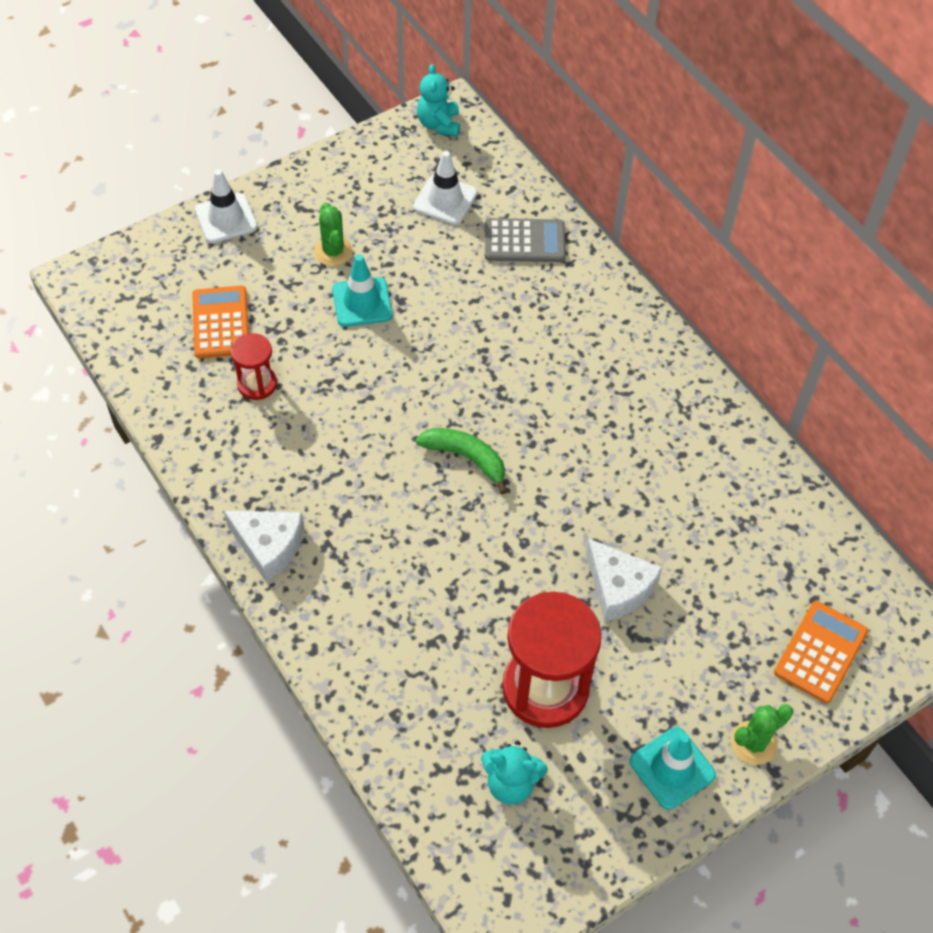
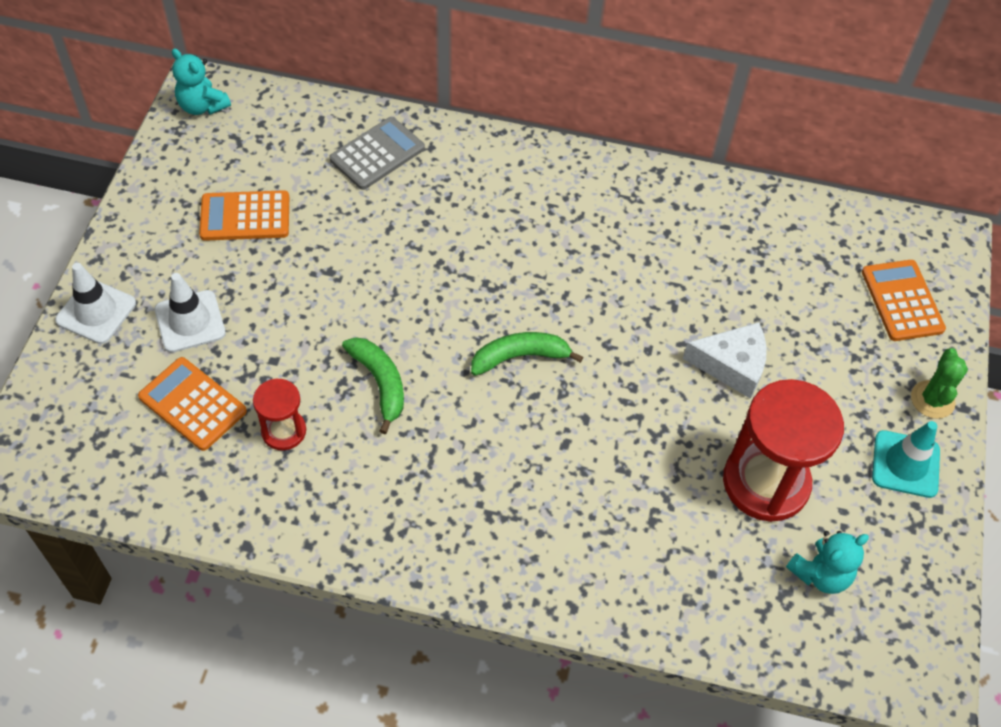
camera: 45 degrees left, 0 degrees up
white cheese [224,511,304,582] -> none
green cactus [314,202,353,266] -> none
turquoise traffic cone [332,254,392,327] -> none
white traffic cone [413,151,478,225] -> white traffic cone moved to [155,273,226,353]
none -> orange calculator [199,190,289,241]
none -> green banana [342,337,404,434]

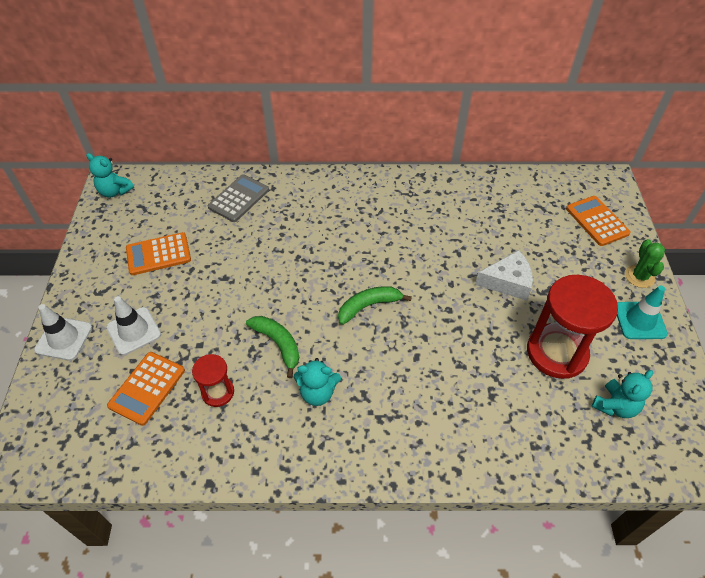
camera: 10 degrees left, 5 degrees down
orange calculator [138,357,247,451] -> orange calculator turned 90 degrees counterclockwise [107,352,185,426]
none -> turquoise teddy bear [294,358,341,406]

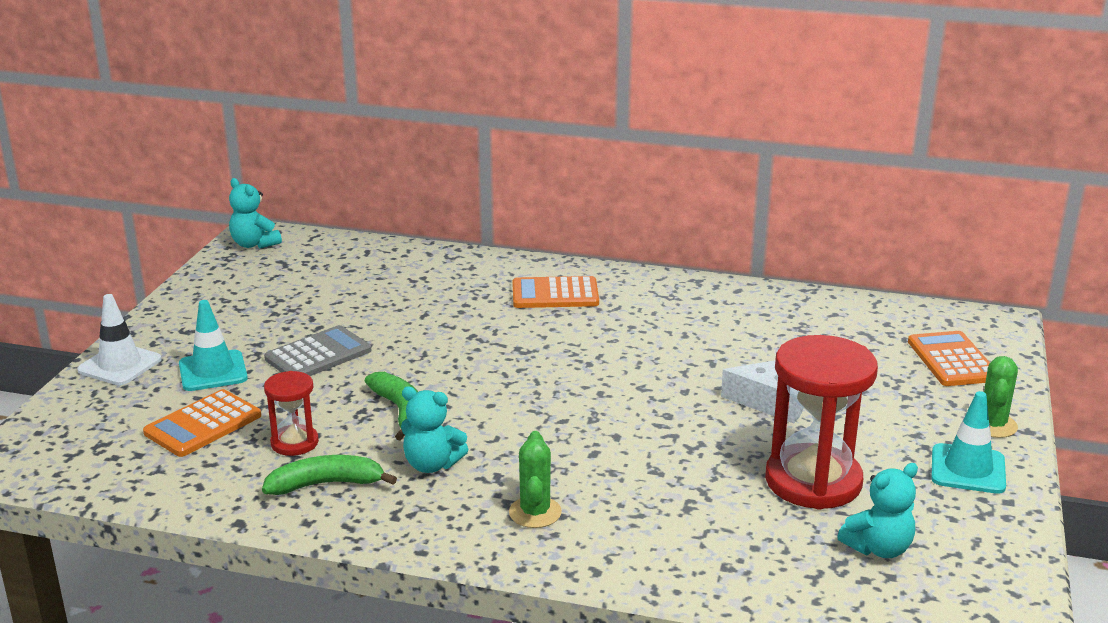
camera: 15 degrees right, 25 degrees down
white traffic cone [106,296,161,355] -> turquoise traffic cone [179,300,248,391]
orange calculator [126,232,191,275] -> orange calculator moved to [512,276,599,308]
grey calculator [208,174,269,222] -> grey calculator moved to [264,325,371,376]
green banana [338,286,412,325] -> green banana moved to [262,455,397,495]
none -> green cactus [509,431,562,528]

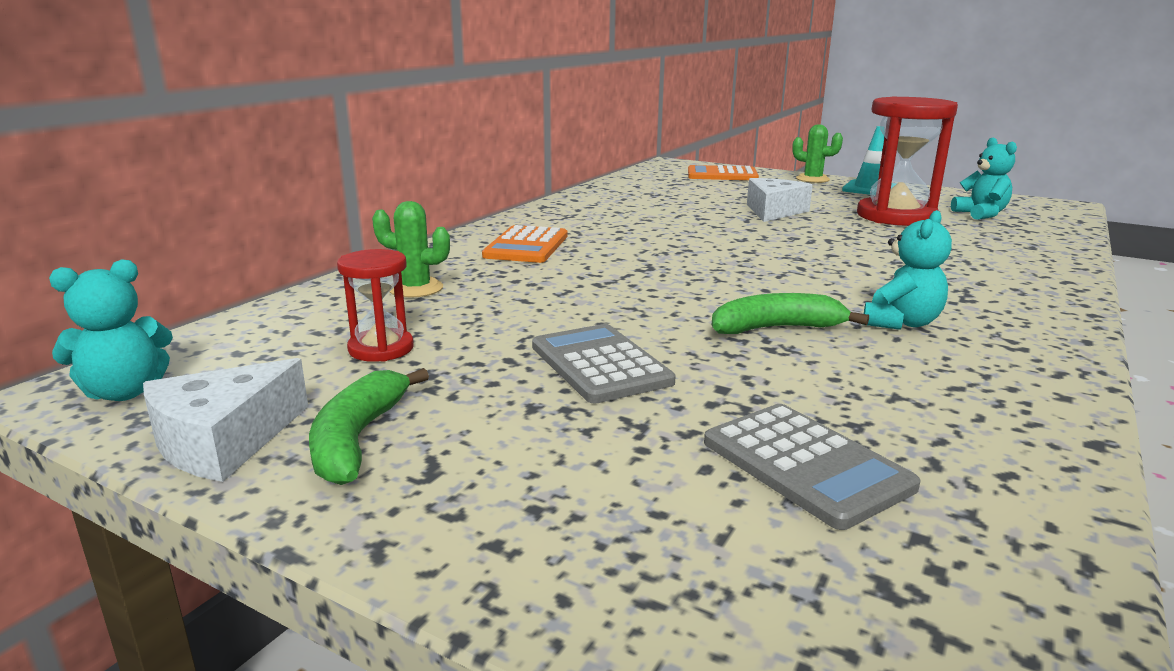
camera: 75 degrees left, 5 degrees down
white traffic cone [77,294,162,385] -> none
orange calculator [143,389,261,457] -> grey calculator [704,404,920,530]
turquoise traffic cone [179,300,248,391] -> none
green banana [262,455,397,495] -> green banana moved to [309,368,429,485]
red hourglass [264,371,319,456] -> red hourglass moved to [337,249,414,362]
green cactus [509,431,562,528] -> green cactus moved to [372,201,450,298]
none -> white cheese [143,358,308,482]

